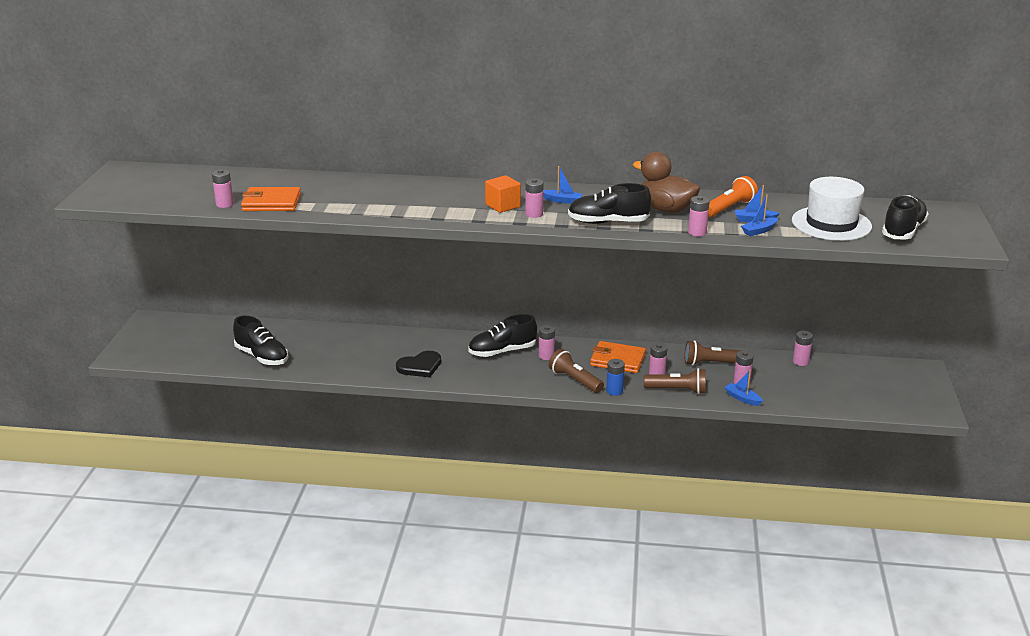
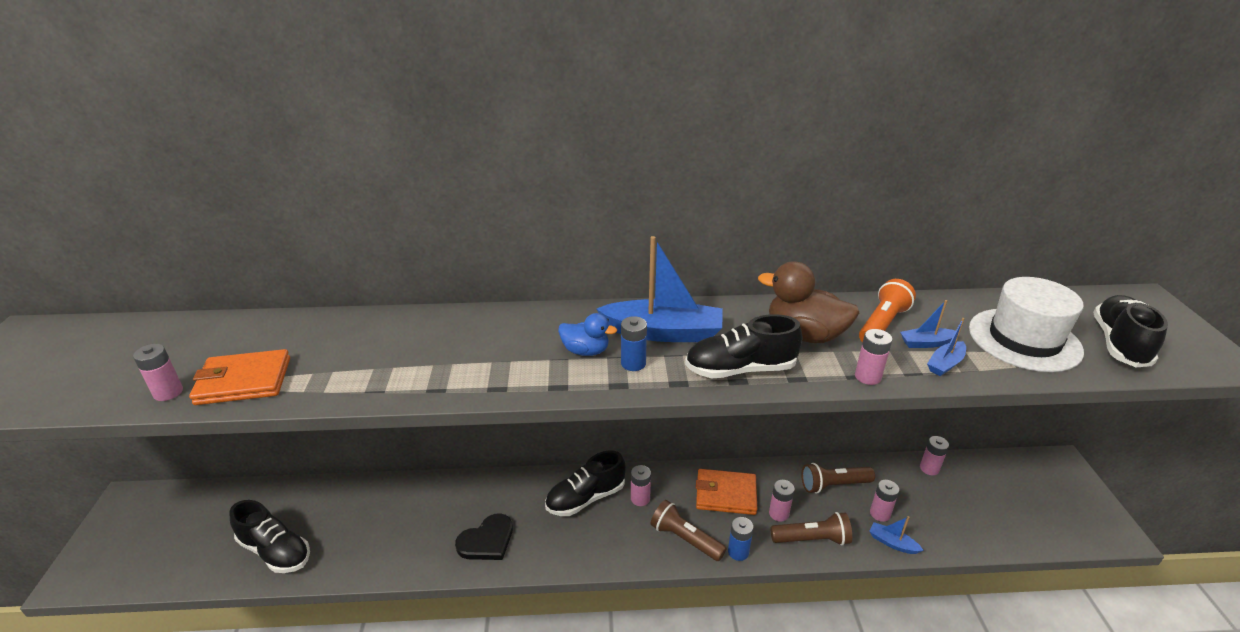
camera: 10 degrees left, 5 degrees up
orange cube [485,175,521,213] -> blue duck [558,313,617,356]
pink battery [525,178,543,218] -> blue battery [621,316,647,371]
blue boat [543,166,583,204] -> blue boat [596,236,723,342], size x2.15

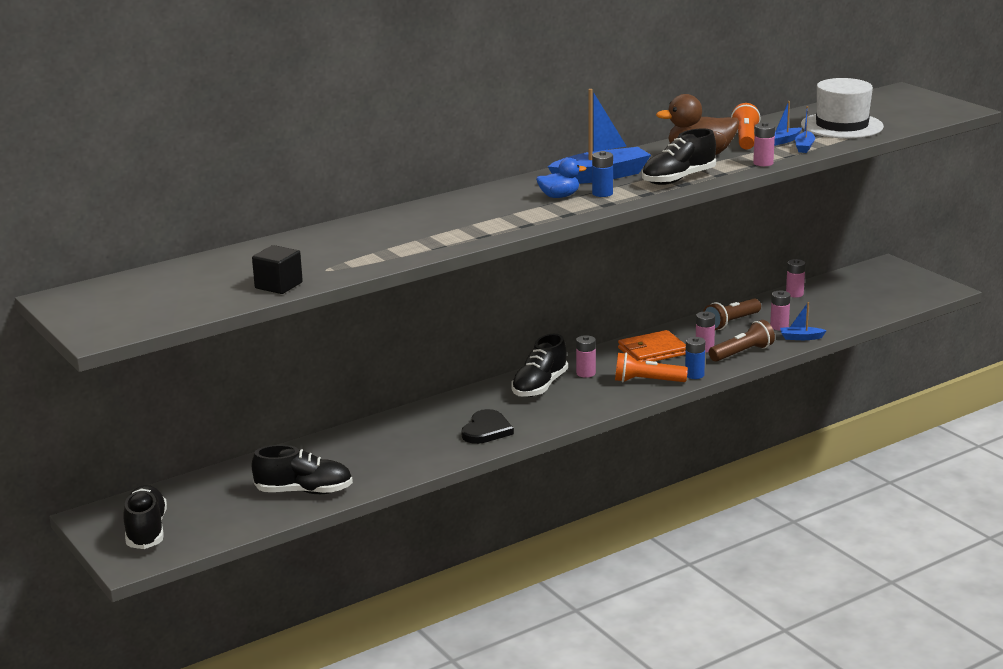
camera: 30 degrees left, 10 degrees down
pink battery [133,344,183,401] -> black cube [252,245,303,294]
orange wallet [189,349,290,405] -> none
brown flashlight [651,500,727,561] -> orange flashlight [615,352,688,382]
black shoe [1093,295,1168,367] -> black shoe moved to [123,485,167,549]

